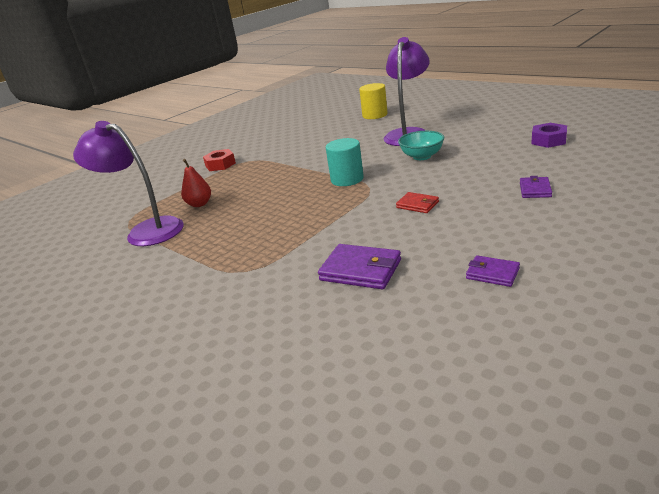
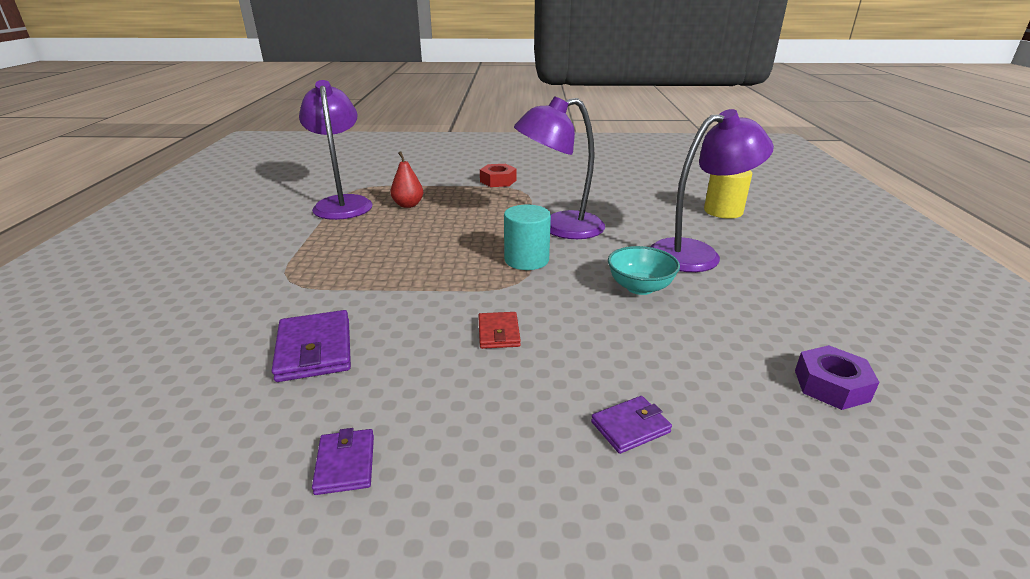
camera: 45 degrees right, 0 degrees up
none -> purple lamp [514,96,605,239]

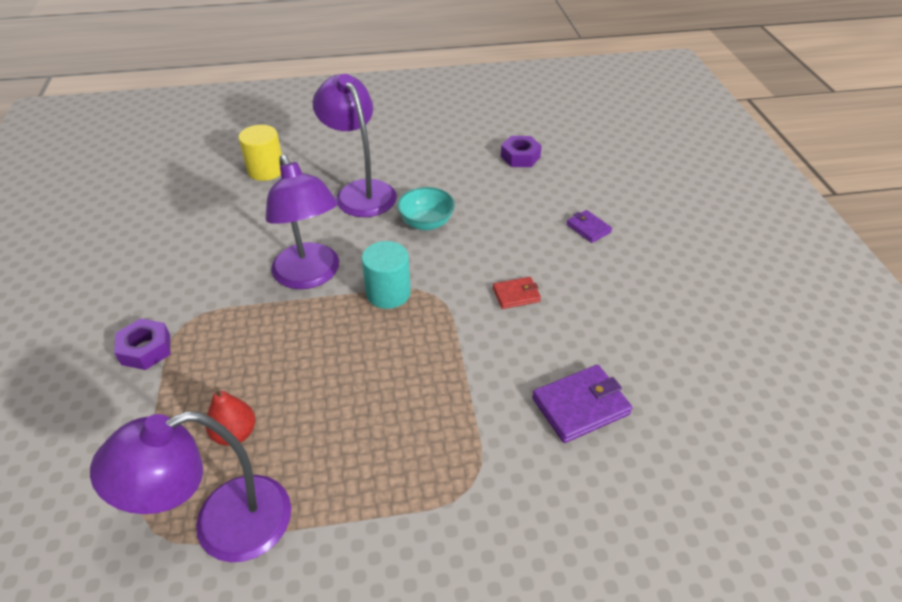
camera: 100 degrees left, 15 degrees up
purple wallet [312,428,374,495] -> none
red nut [480,164,517,187] -> purple nut [114,318,170,370]

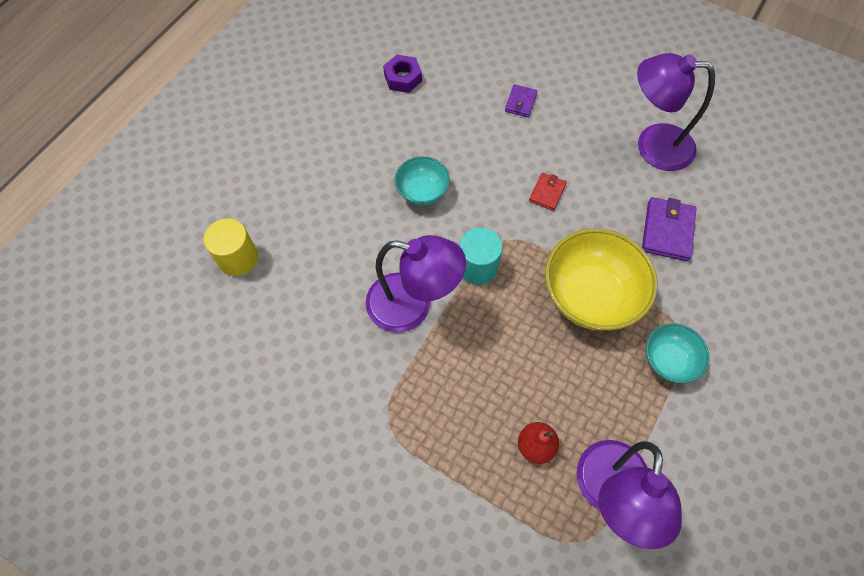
camera: 50 degrees left, 20 degrees up
purple nut [114,318,170,370] -> none
purple lamp [313,74,397,217] -> purple lamp moved to [637,53,715,171]
purple wallet [566,210,612,243] -> purple wallet turned 75 degrees counterclockwise [505,84,537,117]
none -> yellow bowl [545,228,658,331]
none -> turquoise bowl [646,323,710,383]

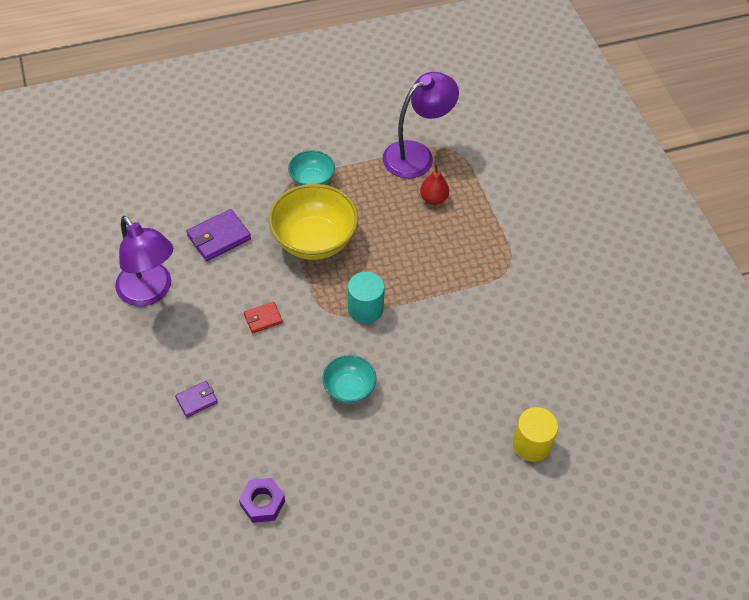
camera: 140 degrees left, 10 degrees down
purple lamp [366,235,466,333] -> none

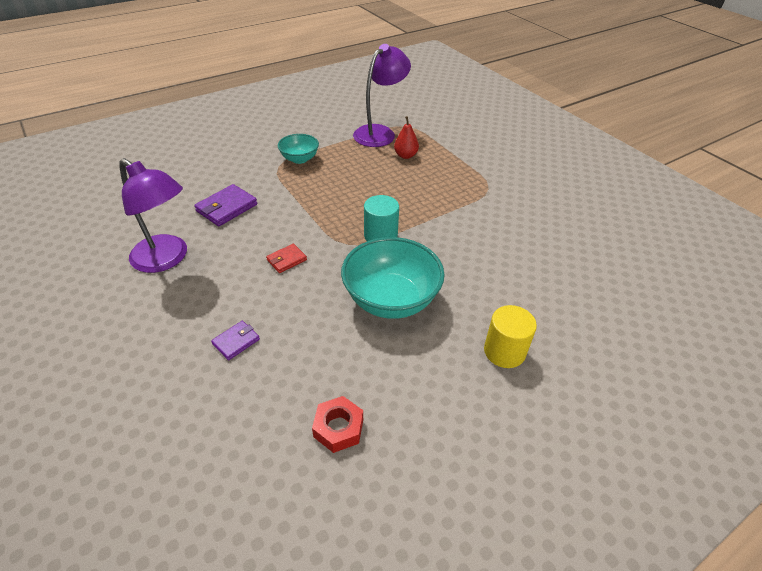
camera: 15 degrees left, 10 degrees down
purple nut [239,478,285,523] -> red nut [312,396,363,453]
yellow bowl [269,184,358,260] -> none
turquoise bowl [322,355,376,404] -> turquoise bowl [341,237,445,319], size x1.81
yellow cylinder [513,407,558,462] -> yellow cylinder moved to [484,305,537,368]

